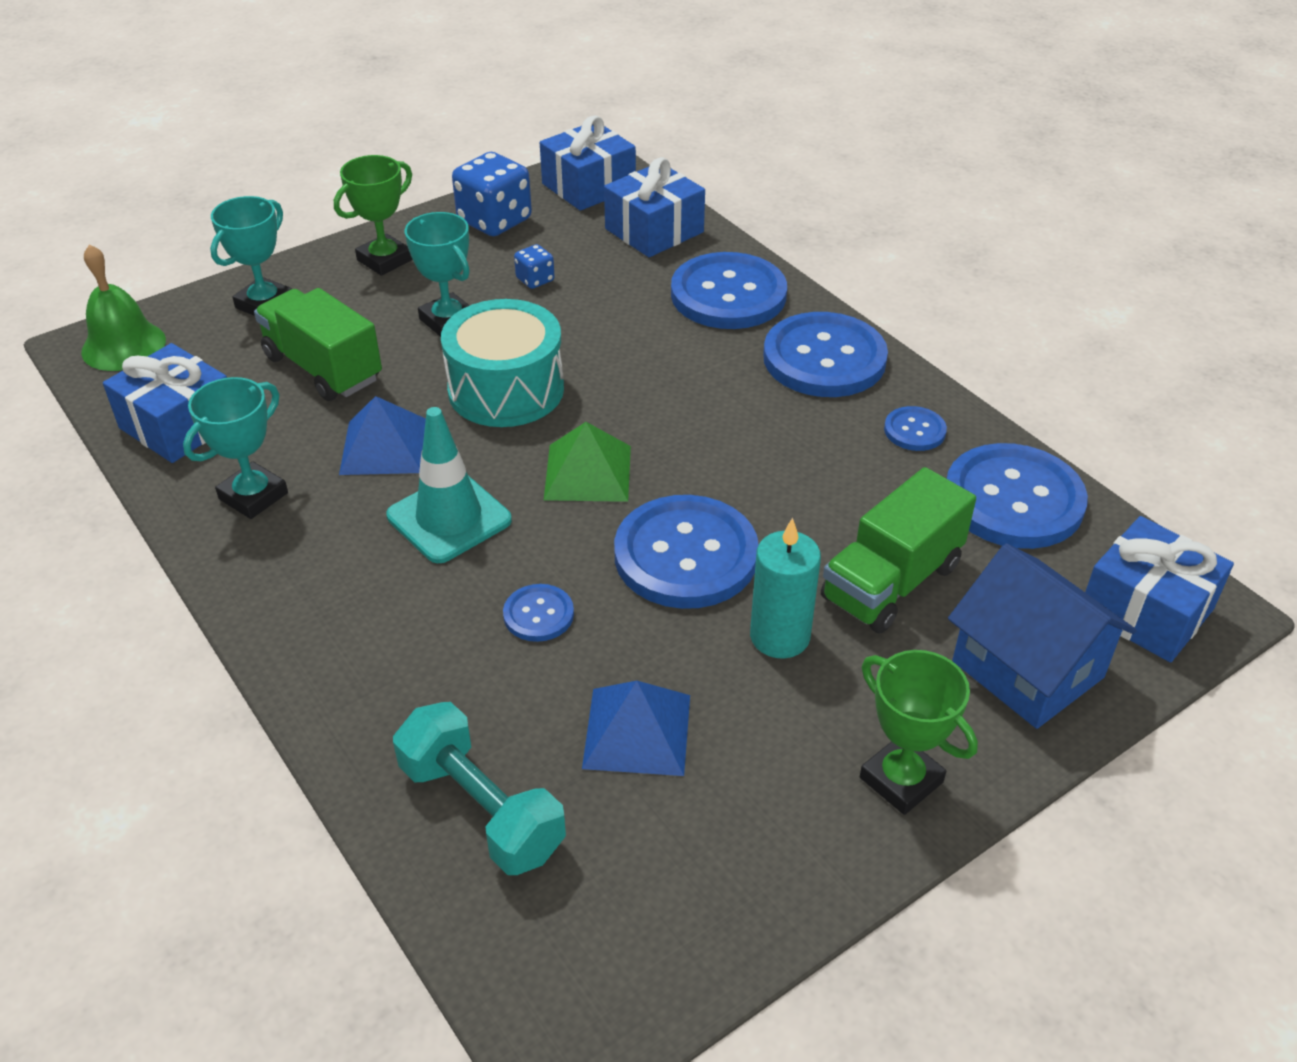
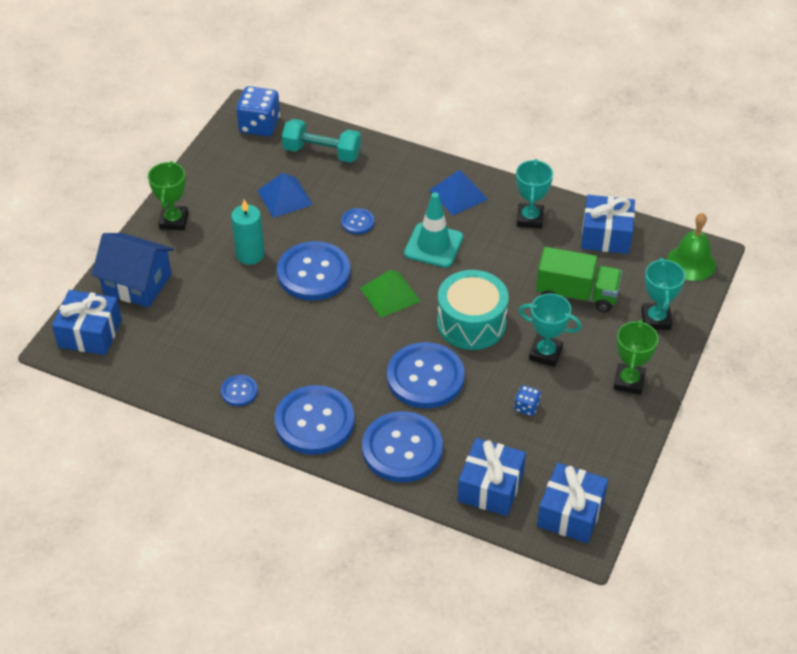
camera: 150 degrees right, 5 degrees up
blue pyramid [339,396,426,475] -> blue pyramid moved to [430,170,488,215]
blue dice [452,152,532,236] -> blue dice moved to [236,86,280,136]
green truck [821,467,976,633] -> none
green trophy [860,650,978,815] -> green trophy turned 75 degrees clockwise [148,161,189,230]
blue button [947,443,1088,549] -> blue button moved to [387,342,465,409]

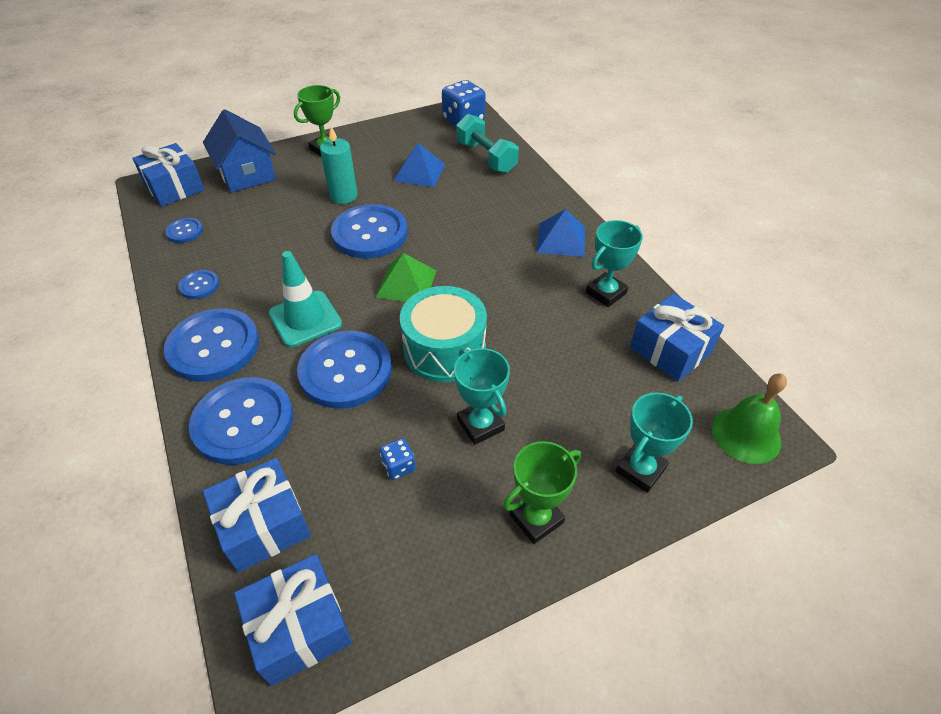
camera: 40 degrees right, 0 degrees up
blue button [341,208,374,234] -> blue button moved to [165,218,203,243]
turquoise traffic cone [404,192,463,268] -> turquoise traffic cone moved to [268,251,342,347]
green truck [536,247,622,312] -> none

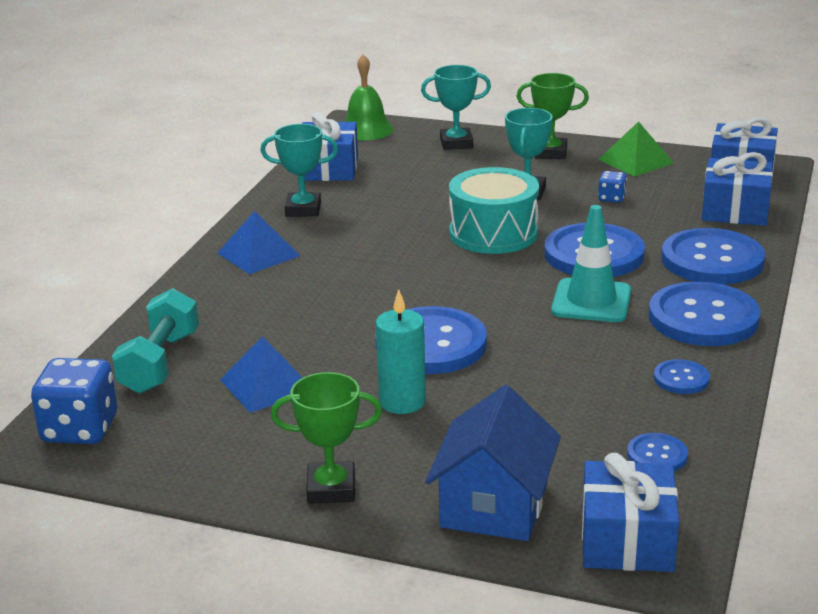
camera: 135 degrees left, 20 degrees down
green pyramid [376,253,436,302] -> green pyramid moved to [598,121,674,177]

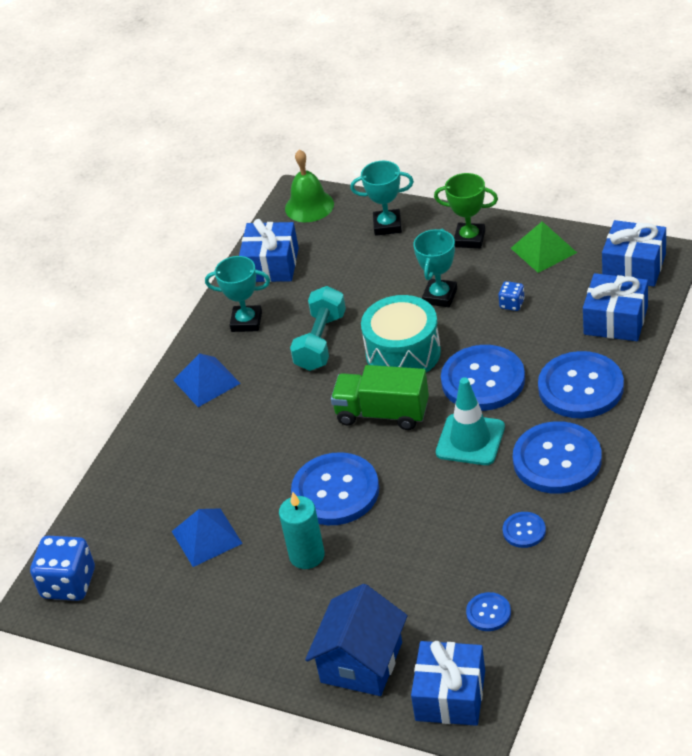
camera: 10 degrees right, 15 degrees up
turquoise dumbbell [112,288,199,394] -> turquoise dumbbell moved to [290,286,346,371]
green trophy [271,372,382,504] -> none
none -> green truck [331,365,429,430]

